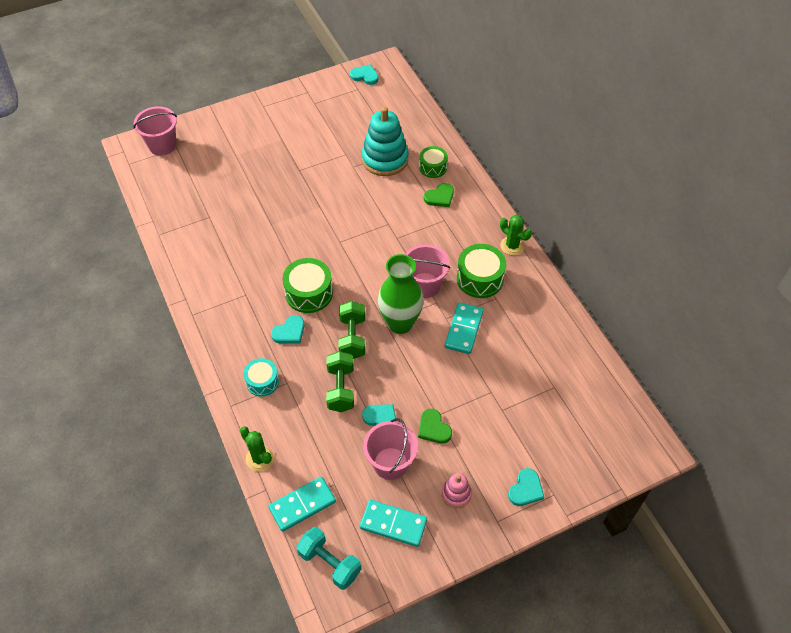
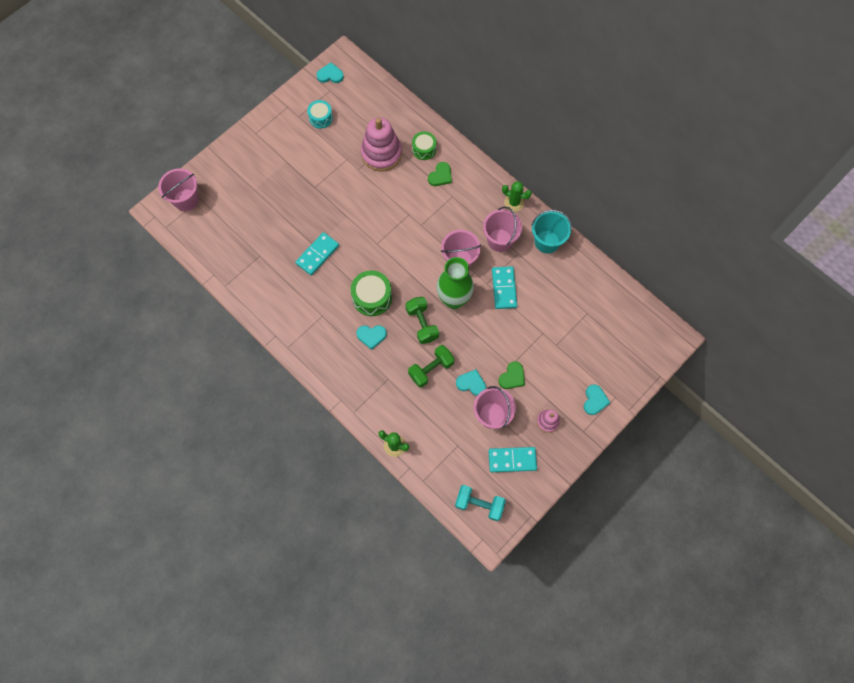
camera: 20 degrees left, 15 degrees up
turquoise drum [243,358,279,397] -> turquoise drum moved to [307,100,333,129]
turquoise domino [268,476,336,532] -> turquoise domino moved to [295,232,339,275]
turquoise heart [271,315,305,344] -> turquoise heart turned 60 degrees clockwise [356,325,387,350]
green dumbbell [326,351,354,412] -> green dumbbell turned 75 degrees clockwise [408,345,454,388]
turquoise stacking toy [361,107,409,176] -> pink stacking toy [361,117,402,172]
green heart [418,409,452,444] -> green heart turned 90 degrees counterclockwise [498,361,525,389]
green drum [457,244,506,298] -> pink bucket [483,206,522,252]
none -> turquoise bucket [531,210,572,253]

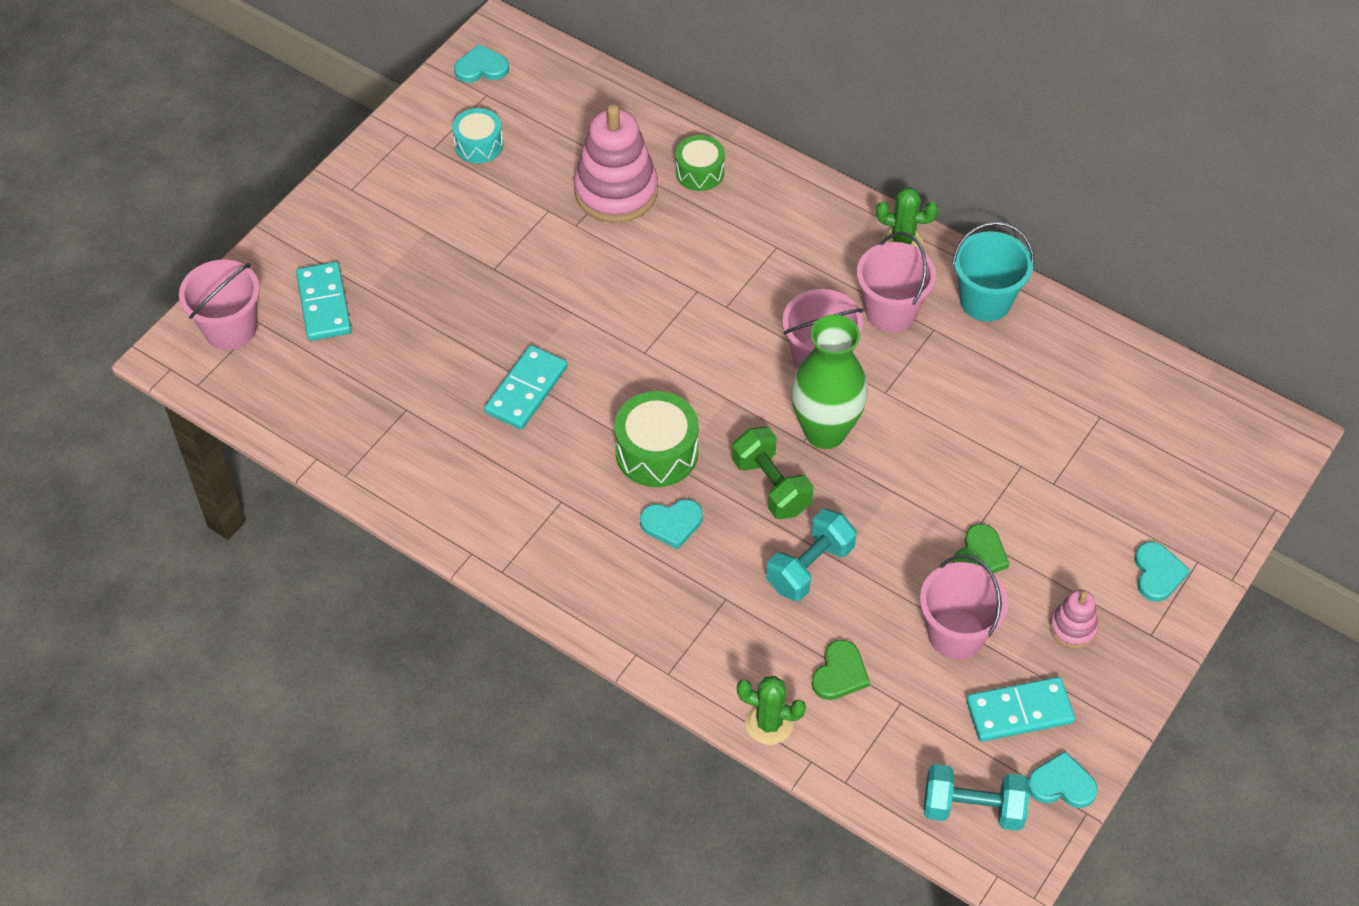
camera: 10 degrees left, 15 degrees down
green dumbbell [408,345,454,388] -> turquoise dumbbell [766,509,857,601]
green heart [428,162,452,186] -> green heart moved to [812,640,870,700]
turquoise heart [456,369,486,396] -> turquoise heart moved to [1029,751,1098,808]
turquoise domino [492,266,517,309] -> turquoise domino moved to [296,262,351,341]

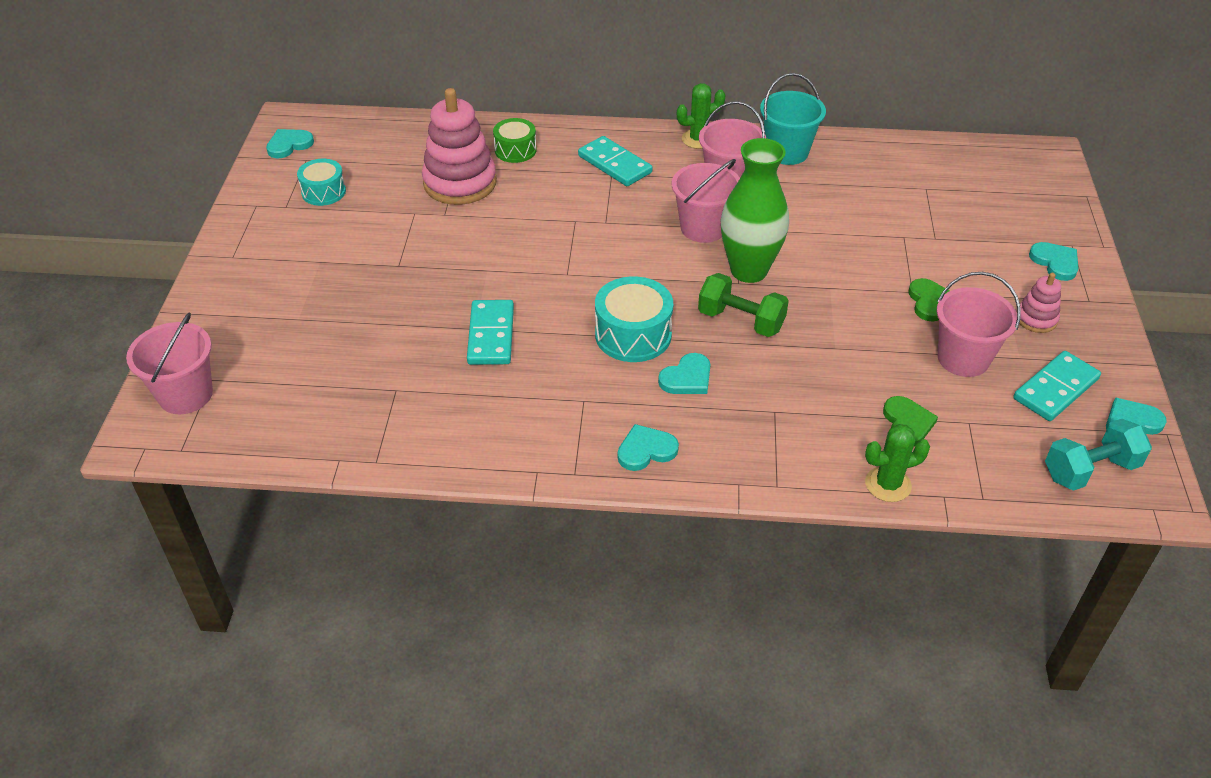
camera: 30 degrees left, 10 degrees down
turquoise domino [296,262,351,341] -> turquoise domino moved to [578,136,653,186]
green drum [614,391,699,487] -> turquoise drum [595,276,673,362]
turquoise dumbbell [766,509,857,601] -> none
none -> turquoise heart [618,424,679,471]

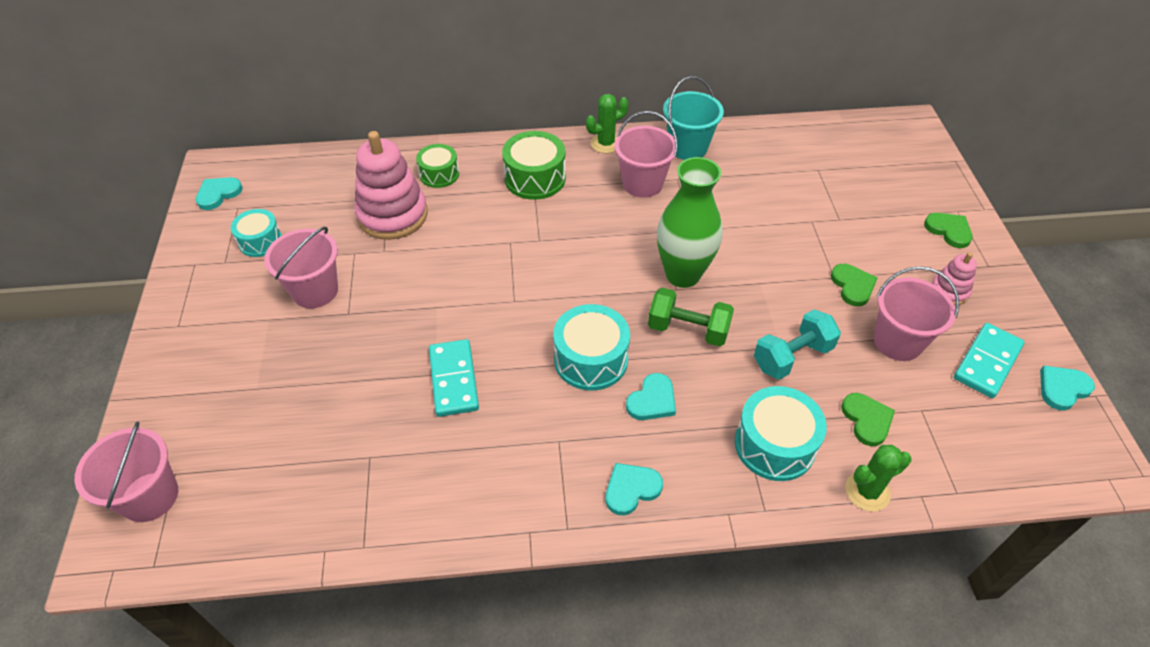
camera: 10 degrees left, 5 degrees up
turquoise domino [578,136,653,186] -> green drum [502,131,566,200]
pink bucket [672,159,740,243] -> pink bucket moved to [264,227,338,308]
turquoise heart [1029,242,1079,281] -> green heart [924,213,973,248]
turquoise dumbbell [1045,419,1152,491] -> turquoise dumbbell moved to [754,309,841,380]
none -> turquoise drum [735,386,827,481]

